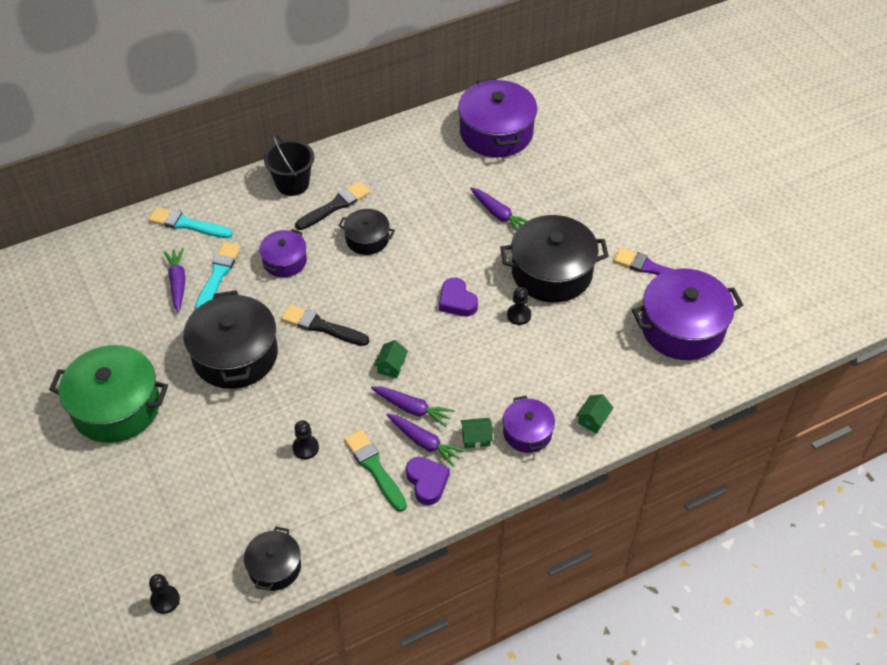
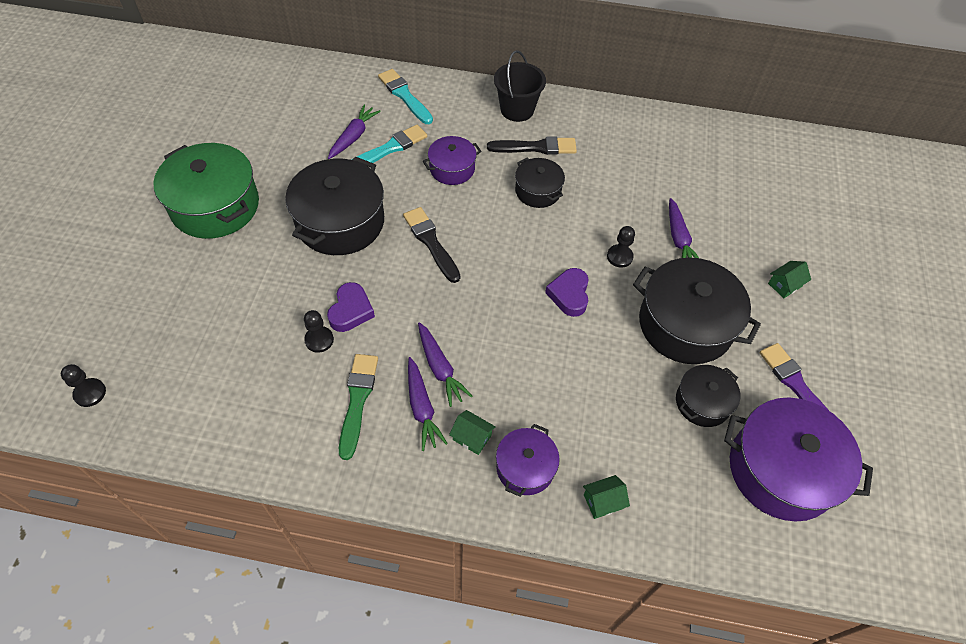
camera: 35 degrees right, 5 degrees up
black pot [244,527,301,591] -> black pot moved to [676,365,740,427]
green house [374,340,408,378] -> green house moved to [768,261,811,298]
purple heart [406,457,450,505] -> purple heart moved to [327,282,375,332]
purple pot [458,78,537,157] -> none
black pawn [507,287,531,325] -> black pawn moved to [607,226,635,268]

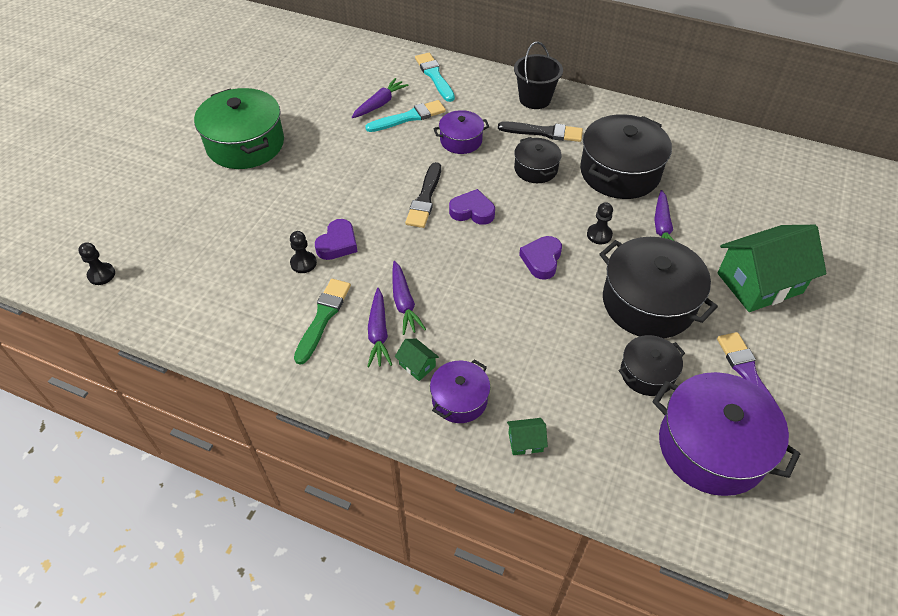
camera: 15 degrees right, 5 degrees down
black pot [285,156,384,255] -> black pot moved to [580,114,672,199]
black brush [403,207,460,283] -> black brush turned 150 degrees counterclockwise [405,162,441,228]
green house [768,261,811,298] -> green house [718,225,827,312], size x2.47
none -> purple heart [449,189,495,225]

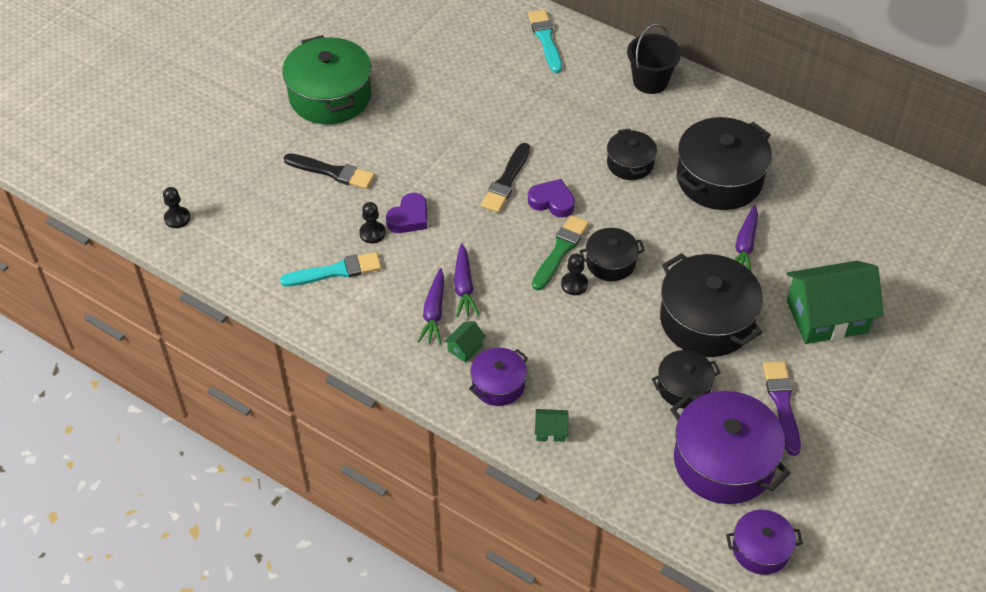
camera: 10 degrees right, 0 degrees up
green brush [294,279,351,365] -> green brush moved to [532,215,589,290]
purple carrot [352,78,409,118] -> none
turquoise brush [365,100,446,132] -> turquoise brush moved to [280,252,381,286]
green house [395,339,439,381] -> green house turned 75 degrees clockwise [444,321,486,362]
purple pot [433,110,489,154] -> purple pot moved to [726,510,803,575]
black brush [498,121,583,142] -> black brush moved to [284,153,375,189]
purple heart [519,236,562,280] -> black pot [580,228,645,281]
black pawn [587,202,613,244] -> black pawn moved to [561,253,588,295]

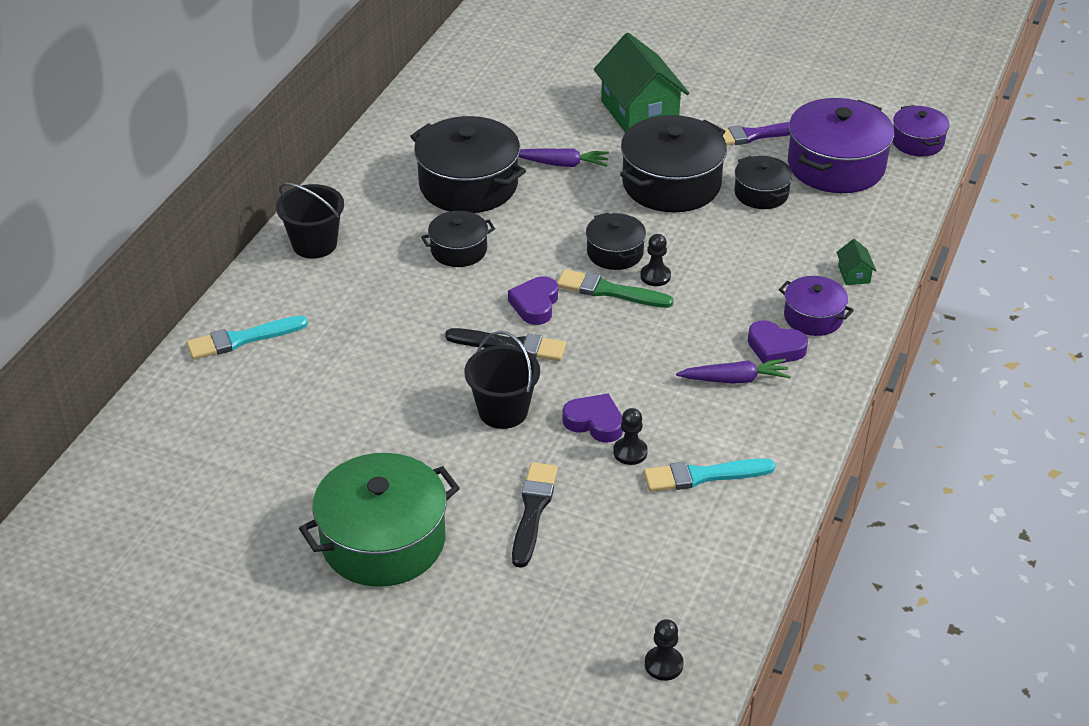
camera: 100 degrees left, 10 degrees down
turquoise brush [280,252,381,286] -> turquoise brush turned 75 degrees counterclockwise [644,458,775,492]
green house [444,321,486,362] -> purple heart [748,320,808,364]
purple carrot [454,243,479,318] -> none
none -> black bucket [465,331,540,429]

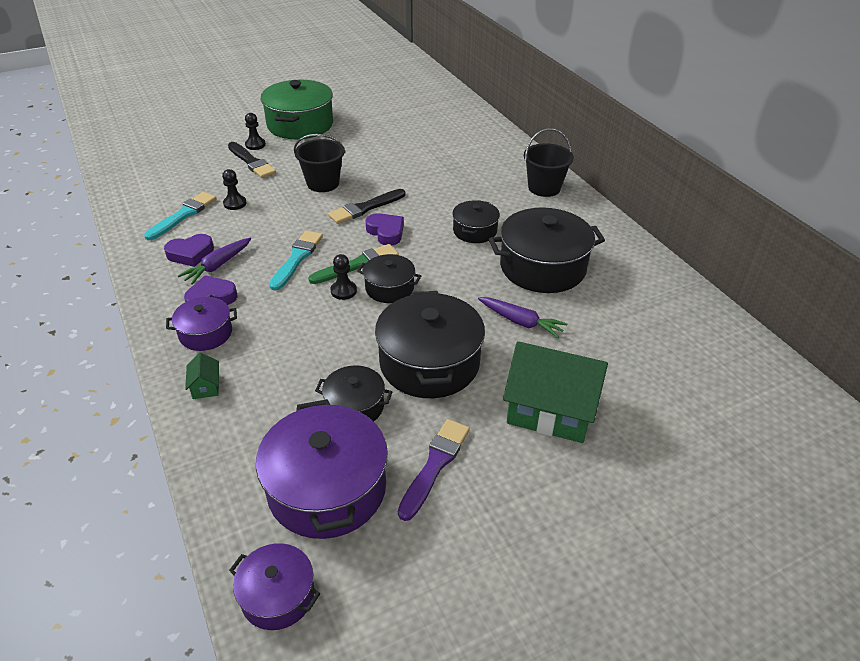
camera: 130 degrees right, 0 degrees up
turquoise brush [186,316,308,360] -> turquoise brush moved to [269,230,323,291]
purple carrot [518,148,609,167] -> purple carrot turned 105 degrees counterclockwise [478,297,567,338]
purple heart [562,393,623,443] -> purple heart moved to [164,234,214,267]
black pawn [645,619,683,681] -> black pawn moved to [245,113,266,150]
green house [836,239,876,285] -> green house turned 45 degrees clockwise [185,353,219,399]

